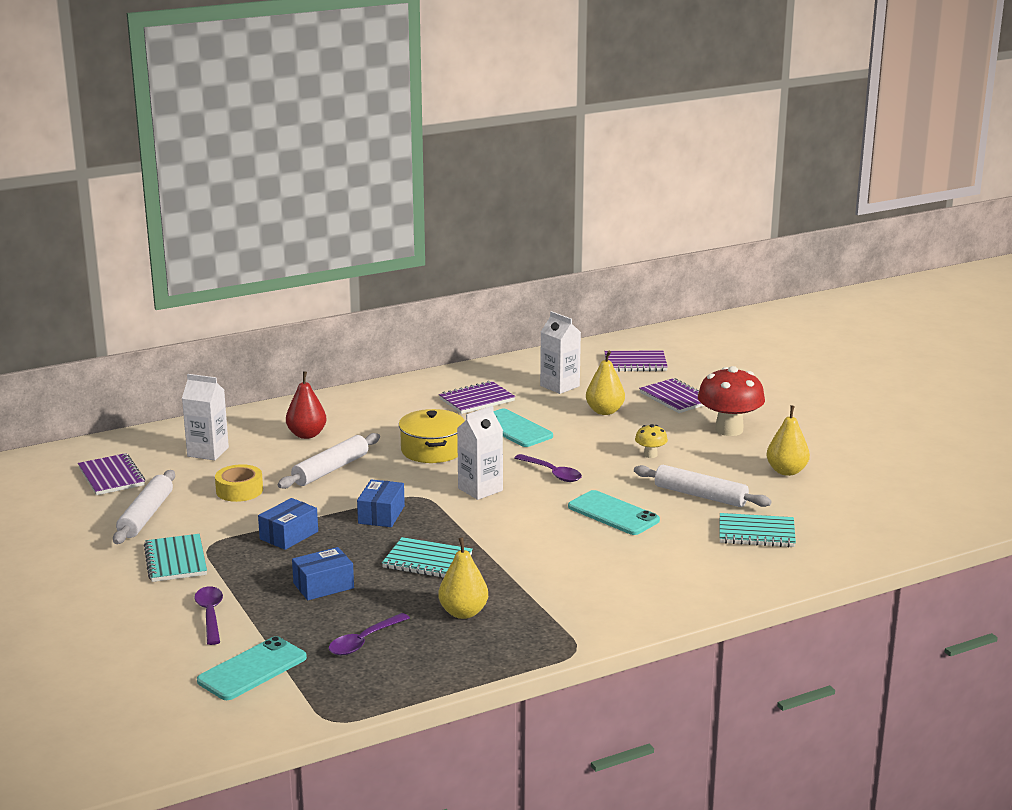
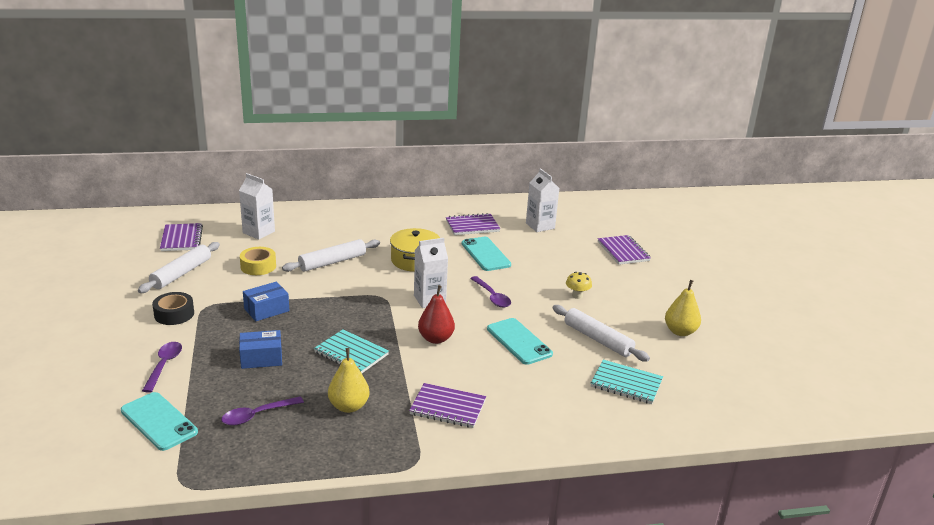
camera: 15 degrees right, 5 degrees up
turquoise notebook [144,534,207,582] -> black tape [152,292,194,325]
turquoise phone [197,636,307,700] -> turquoise phone turned 75 degrees clockwise [121,392,198,451]
red pear [286,371,327,439] -> red pear moved to [418,285,455,344]
blue box [357,479,405,527] -> none
yellow pear [586,351,625,415] -> none
purple notebook [604,350,668,372] -> purple notebook moved to [409,383,486,428]
red mushroom [698,366,765,436] -> none

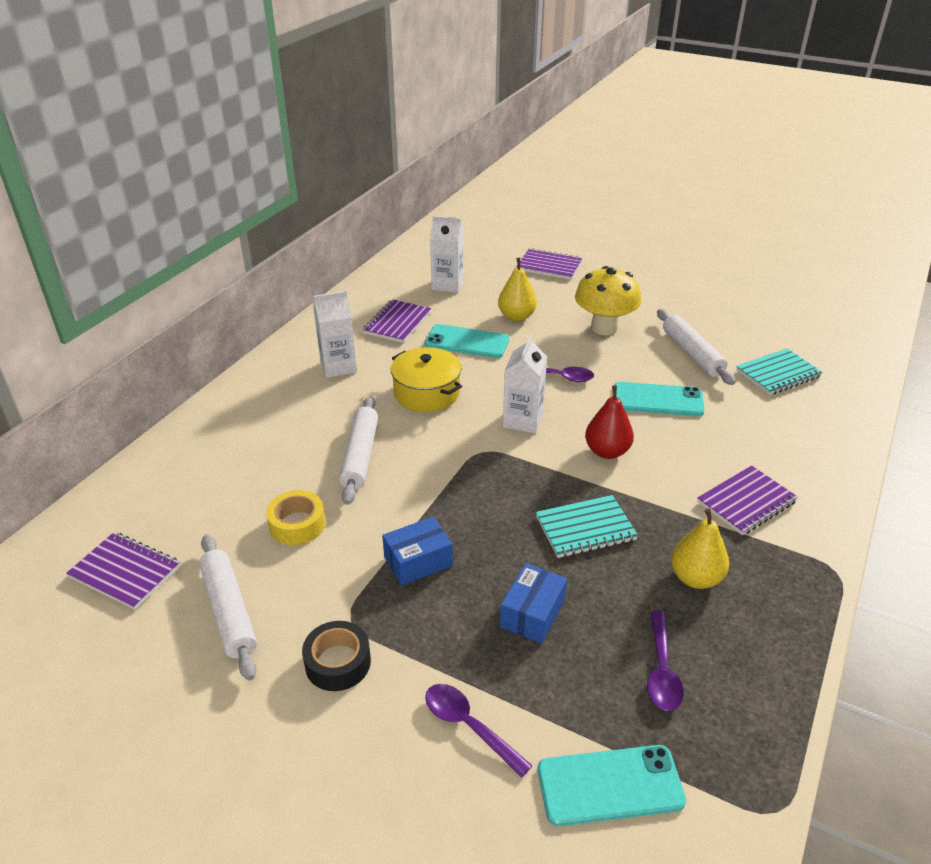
camera: 50 degrees left, 10 degrees up
white carton [239,173,275,240] -> white carton moved to [313,291,357,378]
blue box [243,282,289,321] -> blue box turned 60 degrees clockwise [382,517,453,586]
white rolling pin [553,305,650,361] -> white rolling pin turned 75 degrees clockwise [657,309,736,385]
yellow mushroom [566,272,592,299] -> yellow mushroom [575,266,641,335], size x2.10
yellow pear [665,280,701,336] -> yellow pear moved to [498,258,537,322]

